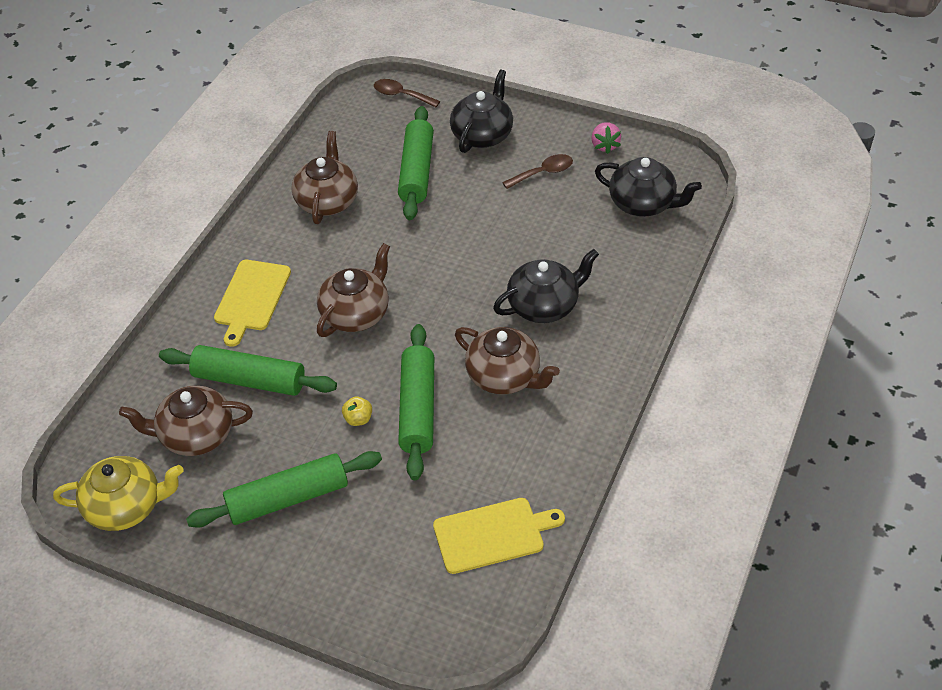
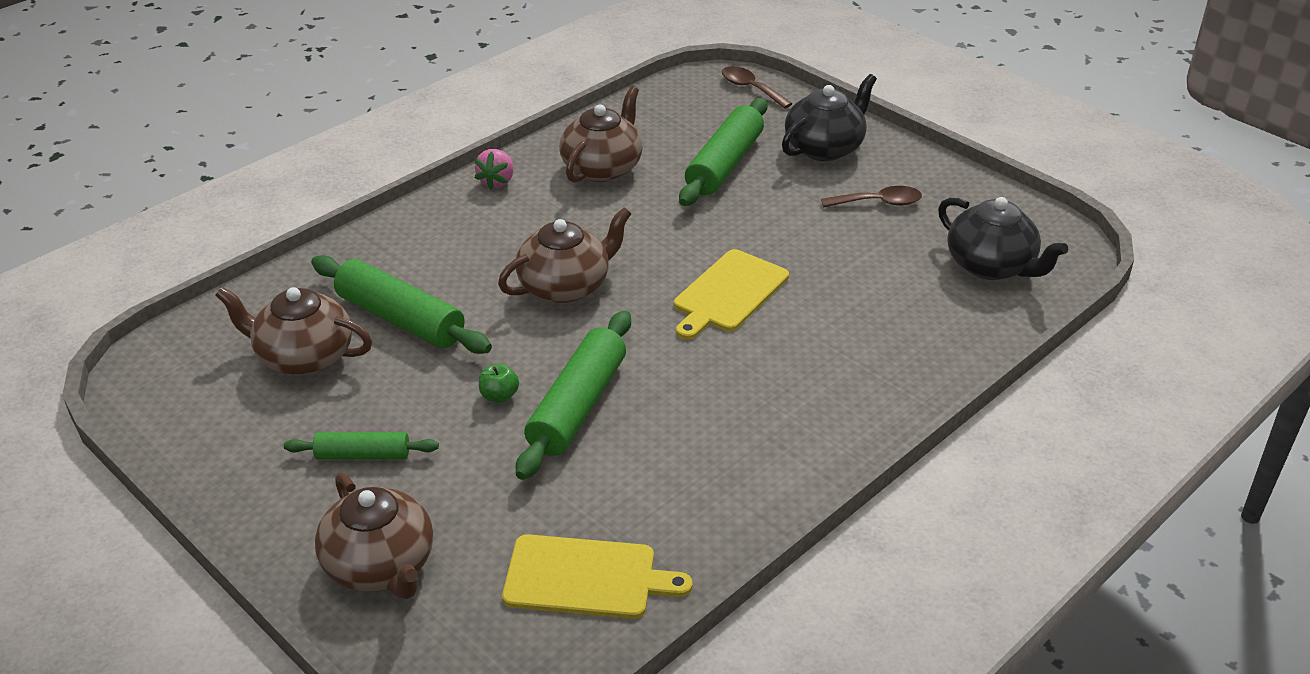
camera: 20 degrees right, 10 degrees down
yellow teapot [53,456,184,531] -> none
green rolling pin [186,451,382,528] -> green rolling pin [284,432,439,460], size x0.57
yellow cutting board [214,260,291,347] -> yellow cutting board moved to [674,249,789,340]
yellow apple [342,397,372,426] -> green apple [479,363,519,403]
brown teapot [455,327,560,394] -> brown teapot moved to [315,472,433,599]
black teapot [493,249,599,323] -> none
pink strawberry [591,122,621,154] -> pink strawberry moved to [475,149,513,190]

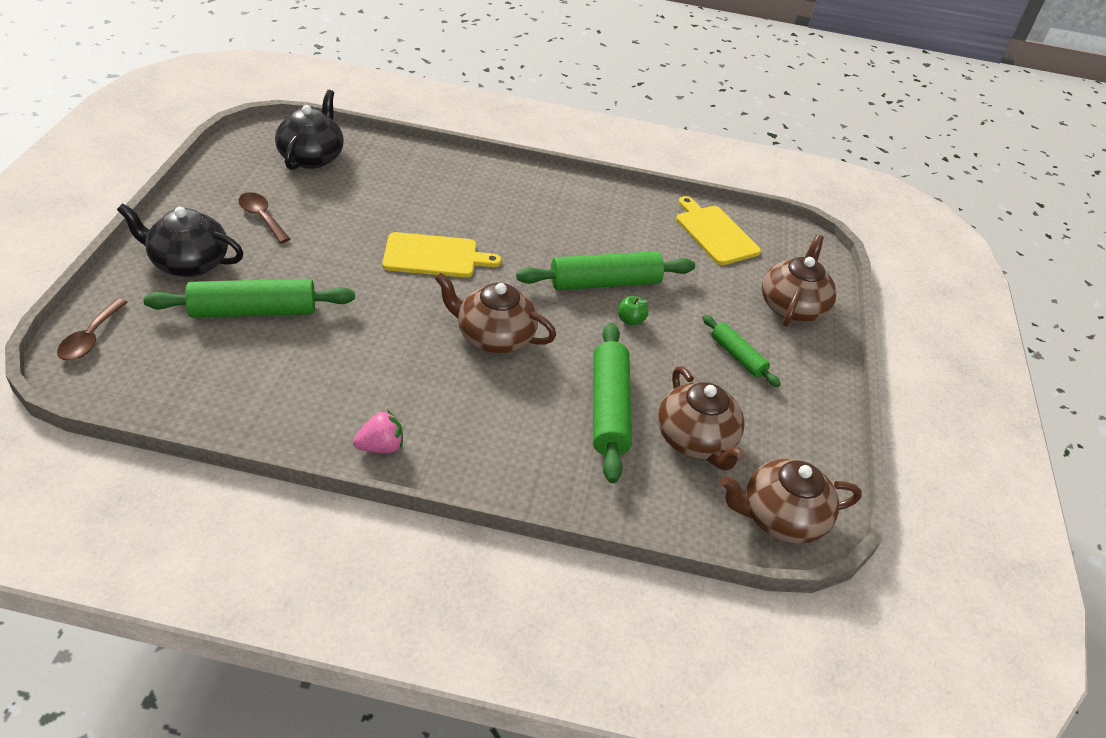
camera: 130 degrees left, 5 degrees up
brown teapot [559,86,643,183] -> brown teapot moved to [720,459,862,544]

